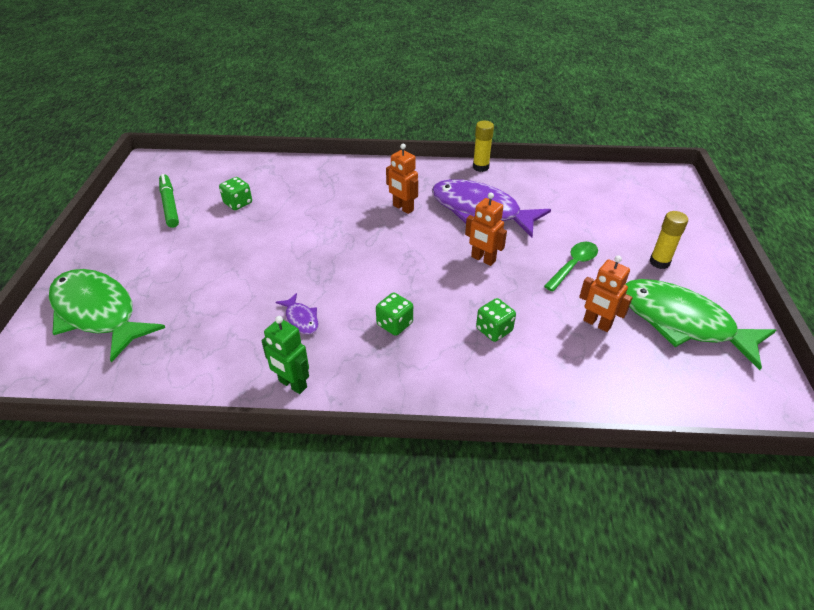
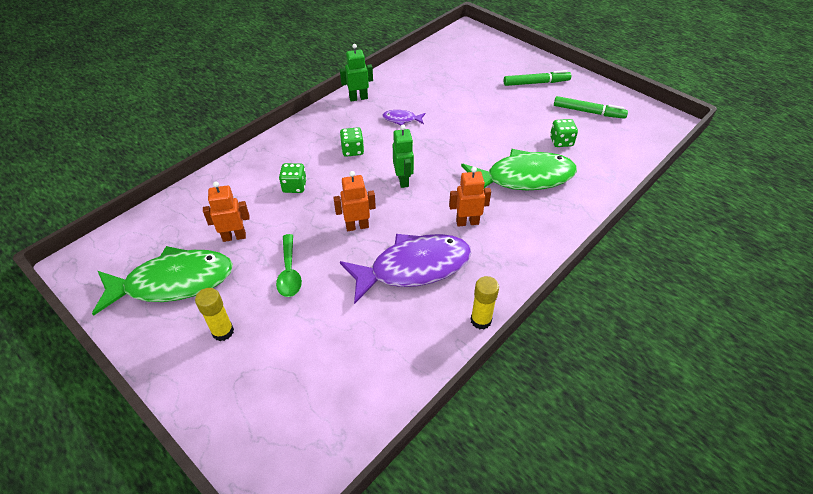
camera: 130 degrees right, 5 degrees up
green fish [49,269,165,362] -> green fish moved to [461,149,577,191]
none -> green robot [393,125,414,188]
none -> green marker [504,70,571,86]

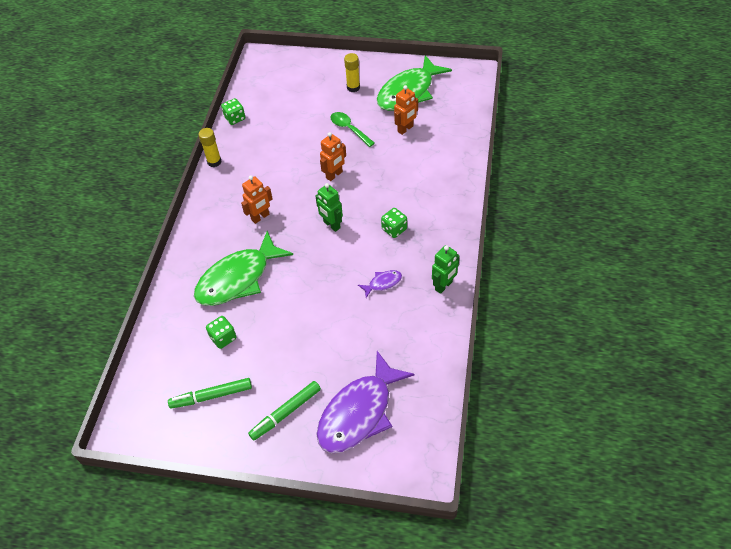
camera: 150 degrees right, 5 degrees up
green dice [279,163,307,193] -> green dice moved to [221,98,245,125]
purple fish [340,234,471,304] -> purple fish moved to [317,351,415,453]

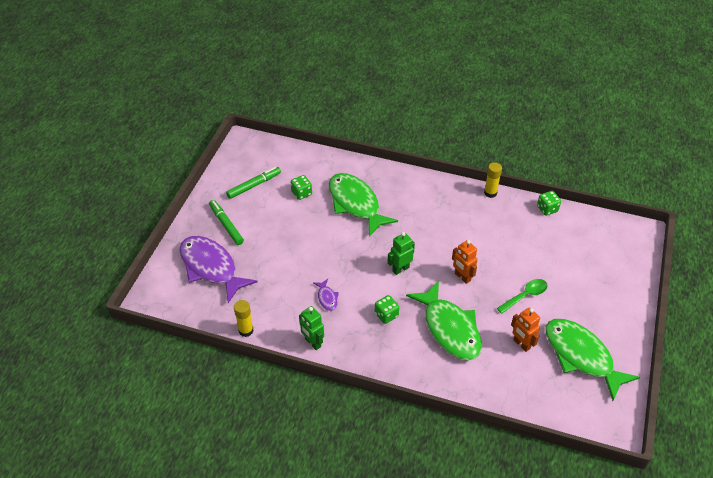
camera: 95 degrees right, 5 degrees down
green marker [168,378,252,409] -> green marker turned 60 degrees clockwise [226,167,281,199]
orange robot [241,176,273,224] -> none
yellow glue stick [344,53,360,92] -> yellow glue stick moved to [234,300,254,337]
none -> green fish [406,281,482,361]

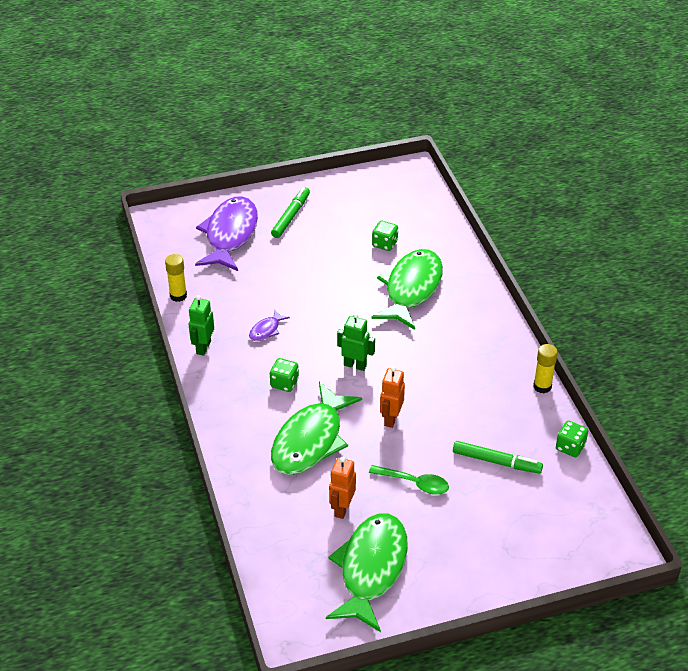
camera: 55 degrees right, 5 degrees down
green marker [226,167,281,199] -> green marker moved to [453,441,543,474]

